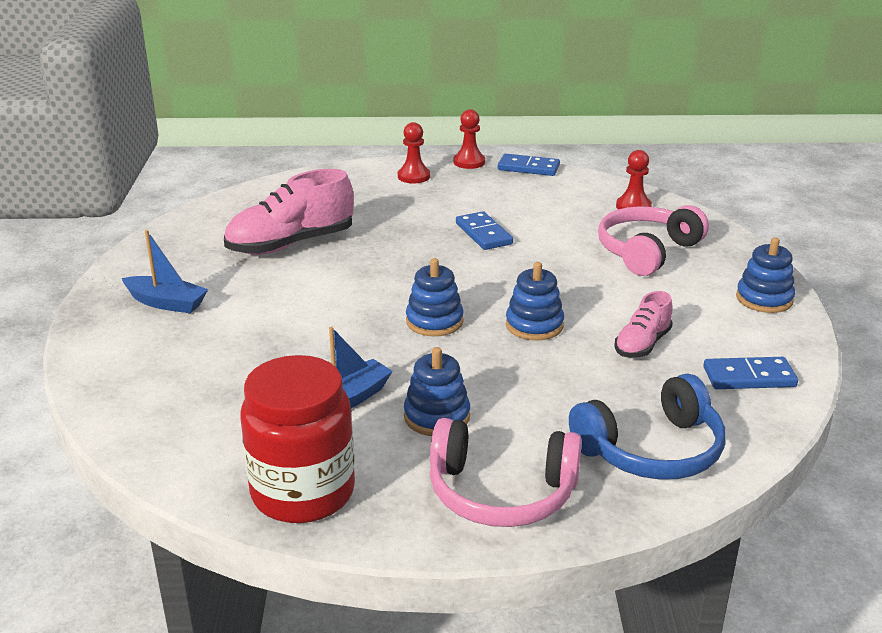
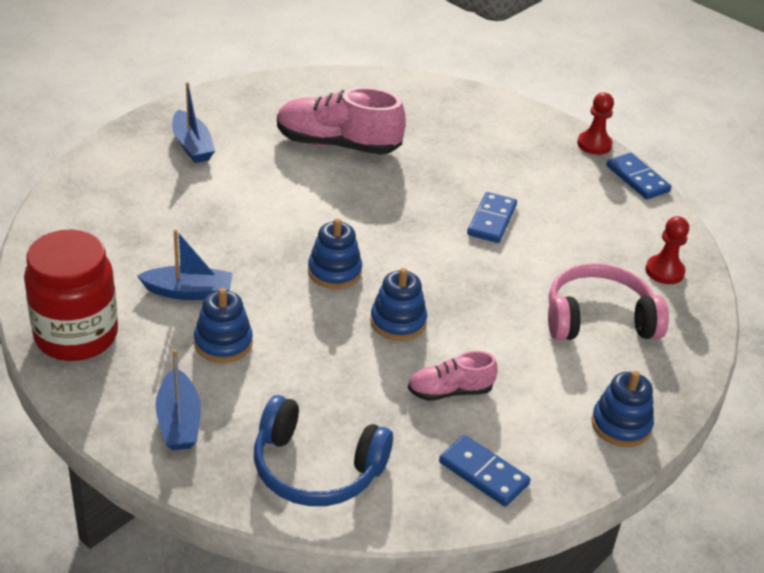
camera: 40 degrees right, 10 degrees up
red pawn [398,122,430,183] -> none
pink headphones [430,418,582,527] -> blue boat [155,349,201,450]

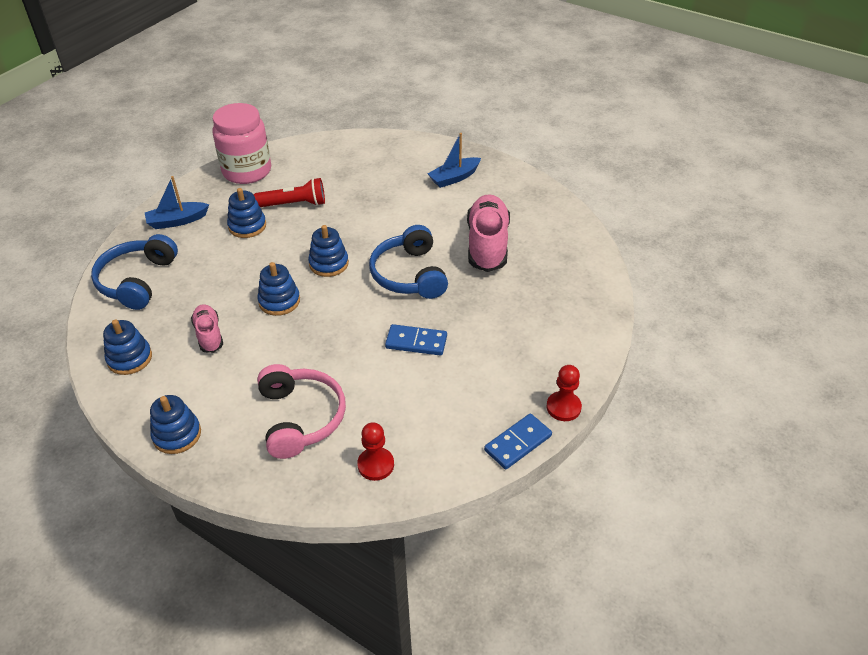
camera: 85 degrees right, 5 degrees up
red jar [24,230,118,361] -> pink jar [212,103,271,184]
blue boat [137,229,233,300] -> red flashlight [254,178,325,207]
blue domino [439,435,530,507] -> blue stacking toy [103,319,152,375]
none -> blue headphones [369,225,448,299]

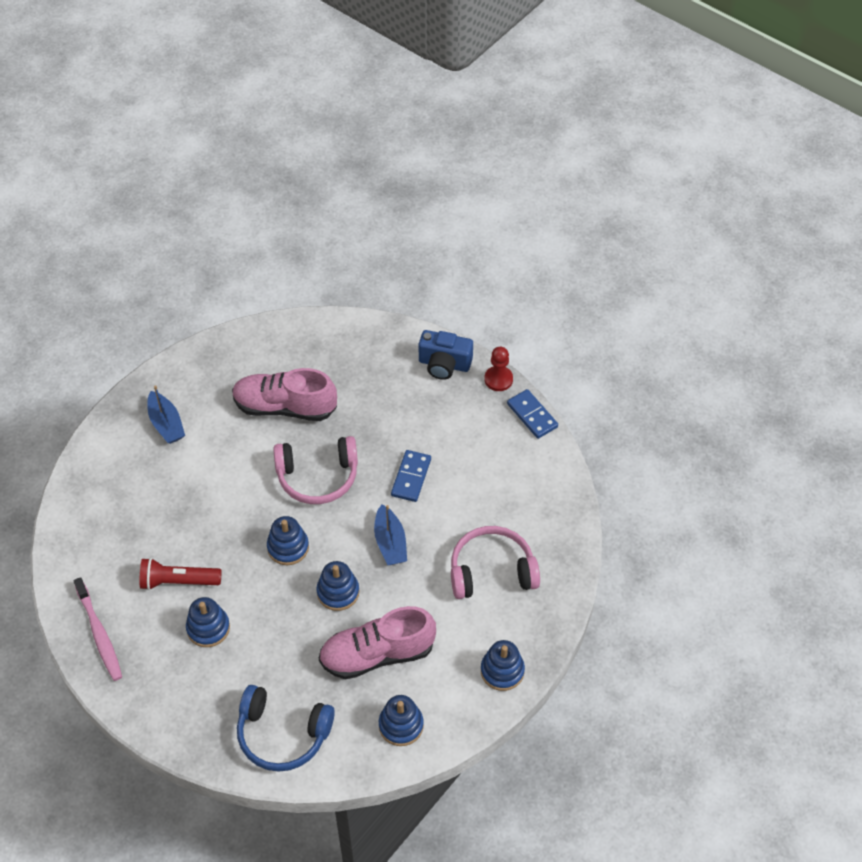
camera: 85 degrees left, 10 degrees up
blue boat [145,176,209,229] -> blue boat moved to [374,504,407,565]
pink shoe [191,304,223,353] -> pink shoe [319,606,436,679], size x1.82
pink jar [212,103,271,184] -> pink toothbrush [73,577,122,681]
red flashlight [254,178,325,207] -> red flashlight turned 90 degrees counterclockwise [140,558,221,590]
red pawn [357,423,394,481] -> none
blue headphones [369,225,448,299] -> pink headphones [273,436,358,504]
none -> blue camera [419,330,473,380]

